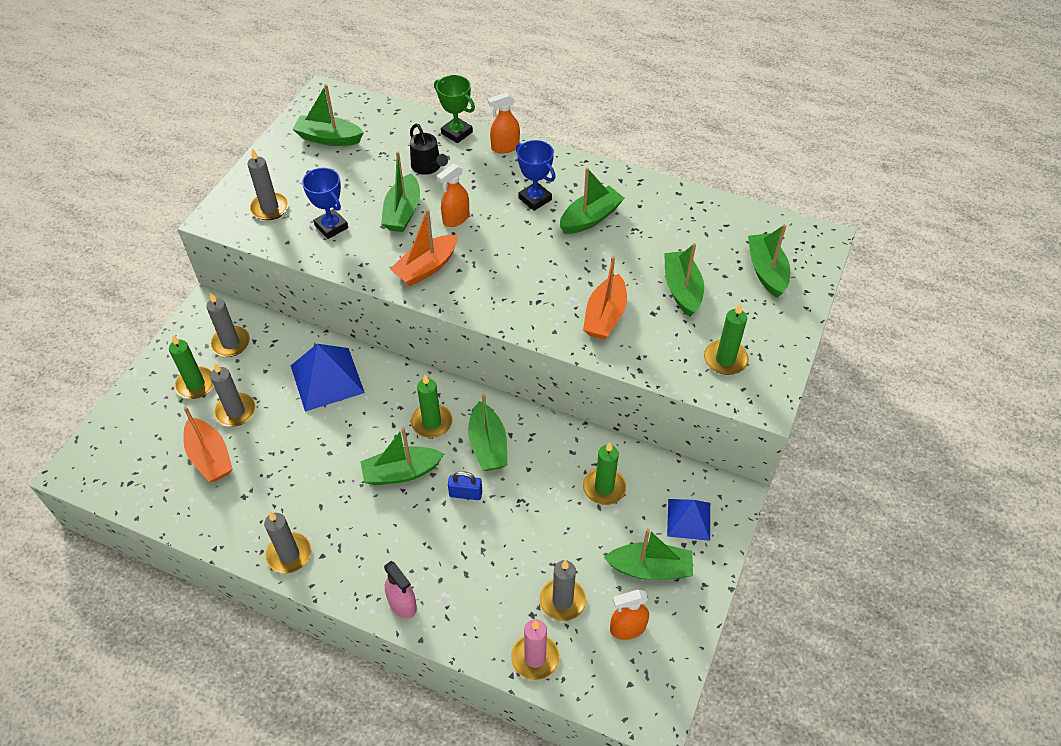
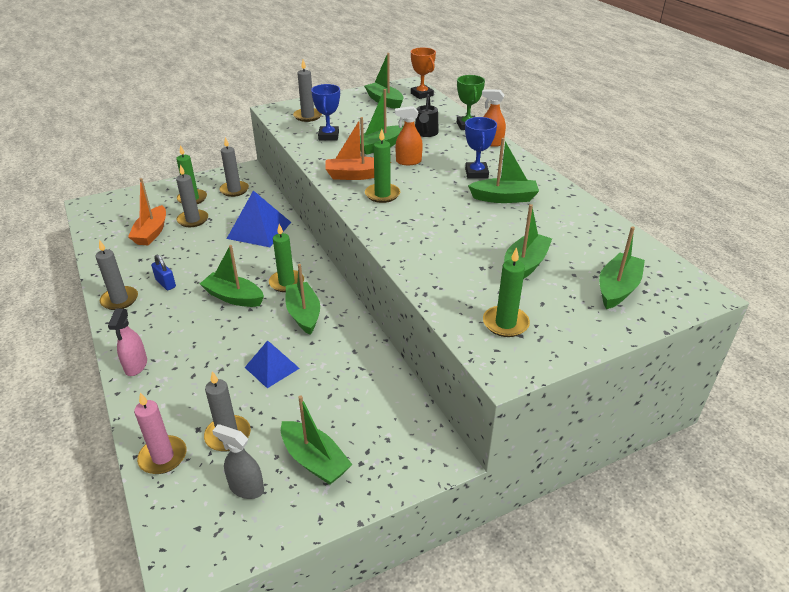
camera: 40 degrees right, 15 degrees down
blue padlock [448,471,482,500] -> blue padlock moved to [151,255,176,290]
green boat [468,393,507,471] -> green boat turned 135 degrees clockwise [286,264,320,335]
orange boat [583,256,627,340] -> none
green candle [583,442,626,505] -> green candle moved to [365,129,400,203]
orange spray bottle [610,590,649,640] -> grey spray bottle [212,424,264,499]
blue pyramid [667,499,710,541] -> blue pyramid moved to [245,340,300,388]
none -> orange trophy [411,47,436,99]

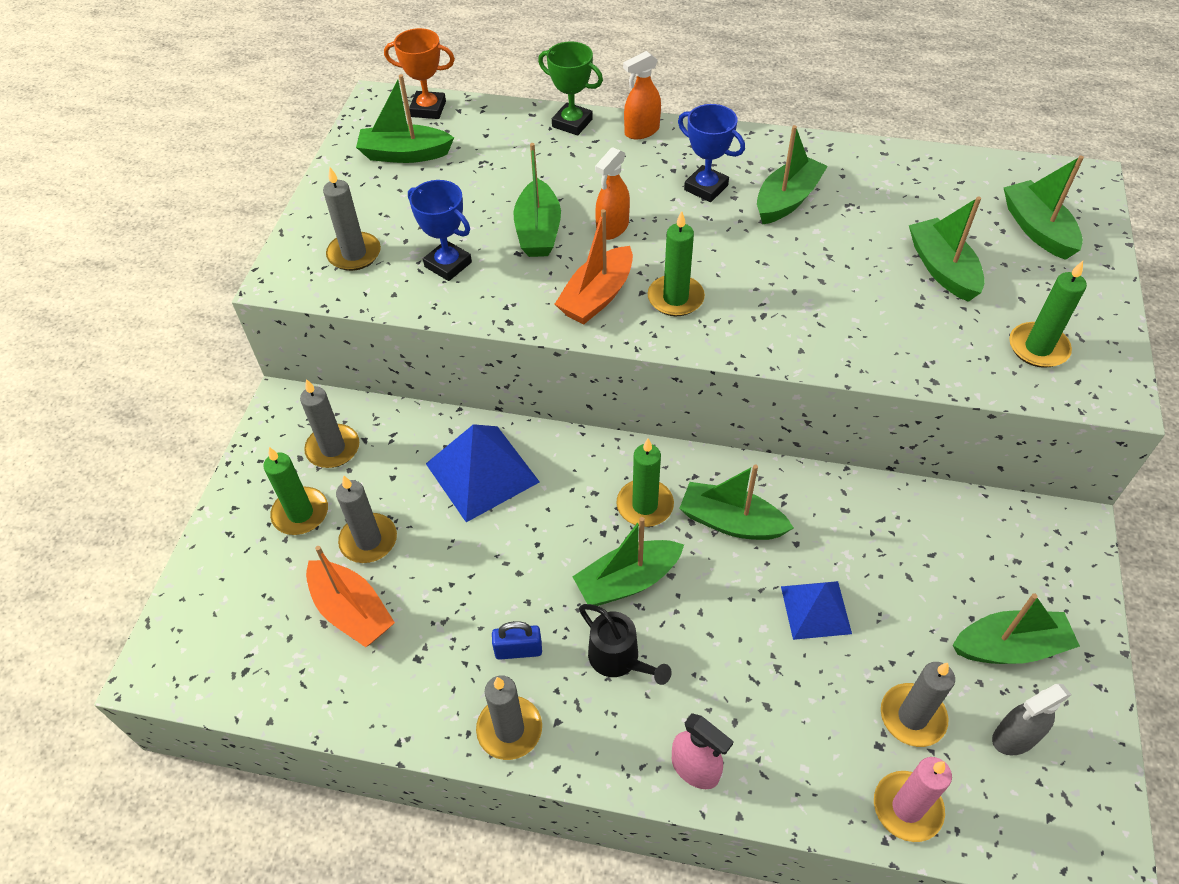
camera: 50 degrees left, 15 degrees up
black watering can [415,94,439,137] -> black watering can moved to [579,604,672,685]

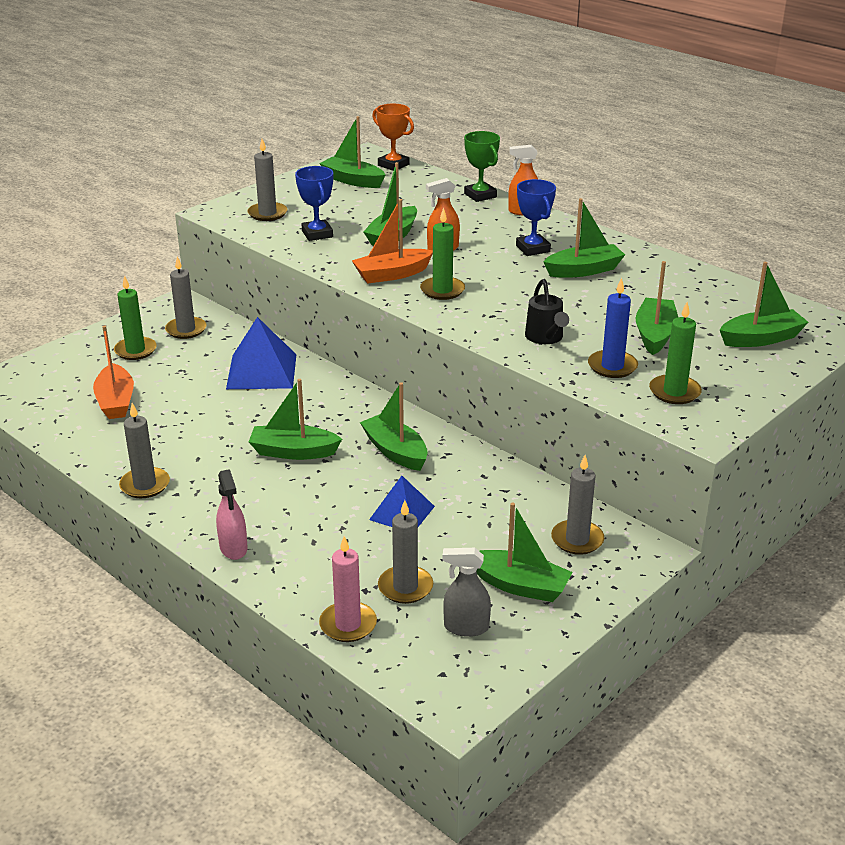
camera: 30 degrees right, 20 degrees down
grey candle [336,475,397,563] -> grey candle moved to [551,455,604,555]
blue padlock [492,621,542,660] -> none
black watering can [579,604,672,685] -> black watering can moved to [525,279,569,344]
green candle [617,438,674,527] -> none
green boat [1004,155,1084,260] -> green boat turned 60 degrees clockwise [720,262,808,347]
none -> blue candle [588,278,638,378]

